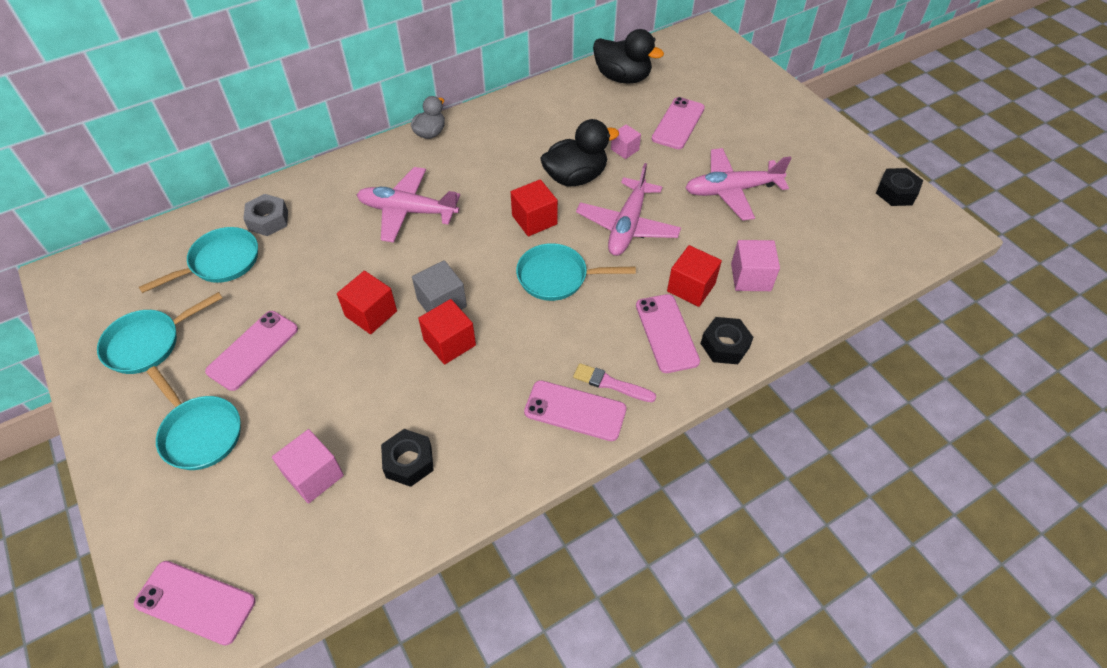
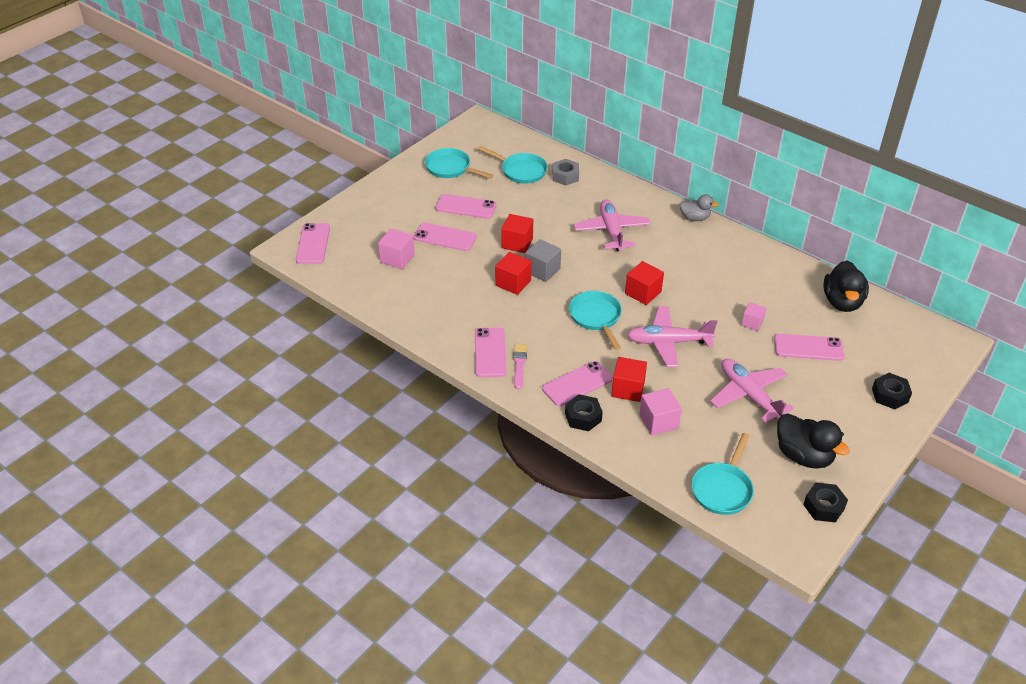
camera: 70 degrees right, 10 degrees down
turquoise pan [147,366,241,470] -> turquoise pan moved to [691,433,754,515]
black nut [381,429,434,487] -> black nut moved to [872,373,912,409]
black duck [540,119,619,186] -> black duck moved to [777,413,850,469]
none -> pink phone [413,223,477,251]

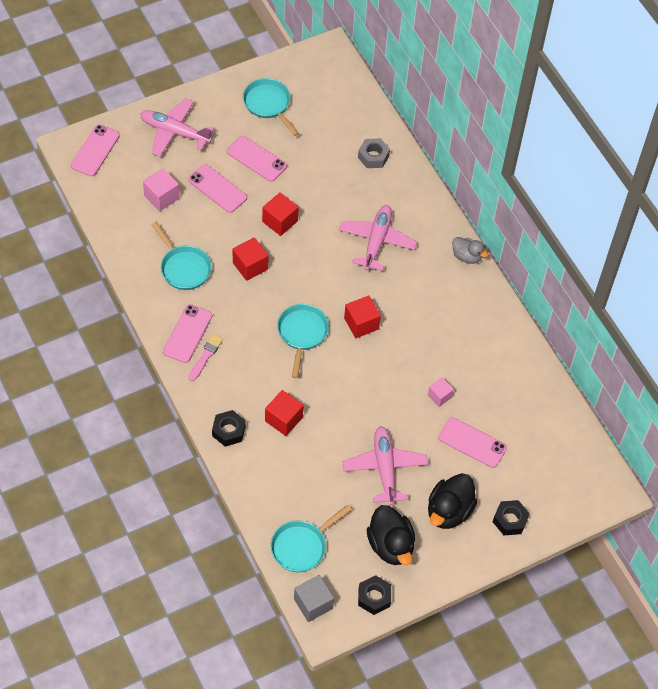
camera: 20 degrees right, 15 degrees up
turquoise pan [478,146,548,184] -> turquoise pan moved to [151,222,212,290]
grey cube [525,239,561,282] -> grey cube moved to [294,575,334,622]
pink phone [542,361,613,406] -> none
pink plane [627,307,717,367] -> pink plane moved to [140,98,215,157]
pink cube [639,388,682,436] -> none
black duck [823,261,869,312] -> black duck moved to [428,473,477,529]

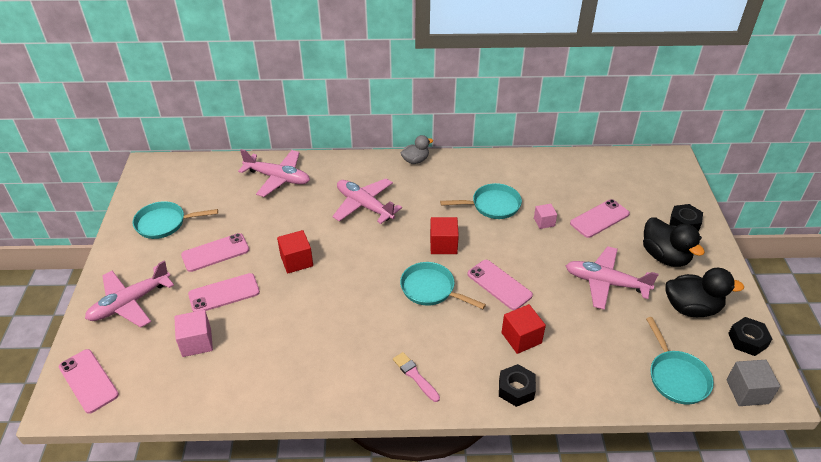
camera: 60 degrees left, 15 degrees down
turquoise pan [151,222,212,290] -> turquoise pan moved to [440,183,522,219]
pink phone [163,304,212,363] -> pink phone moved to [467,260,533,310]
red cube [233,237,269,281] -> none
grey nut [358,138,390,168] -> pink plane [238,149,310,197]

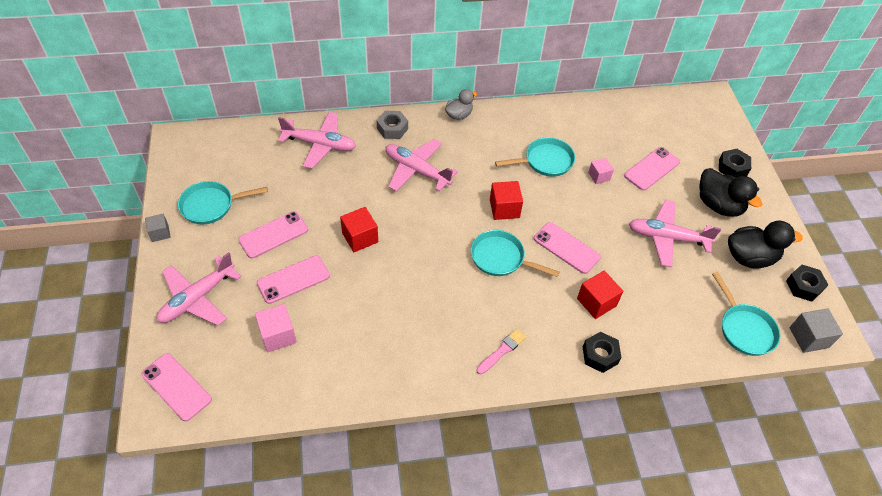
camera: 10 degrees left, 10 degrees up
pink brush [393,352,440,402] -> pink brush turned 90 degrees clockwise [477,329,526,375]
none -> grey cube [145,214,171,242]
none -> grey nut [377,111,408,139]

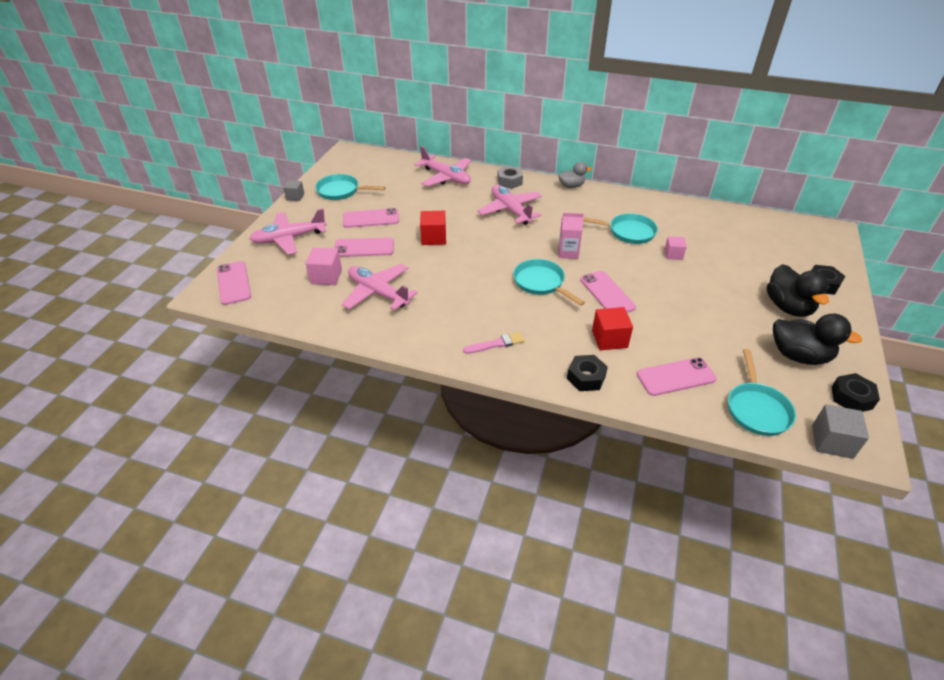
camera: 30 degrees right, 10 degrees down
red cube [490,181,523,220] -> pink carton [558,213,584,259]
pink phone [624,147,680,191] -> pink phone moved to [637,357,717,396]
pink plane [629,200,721,267] -> pink plane moved to [342,264,418,310]

